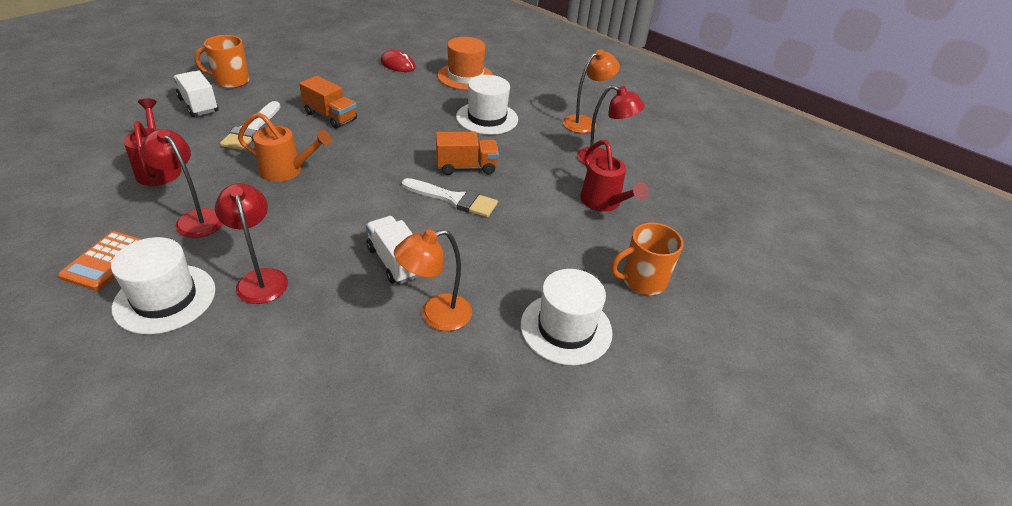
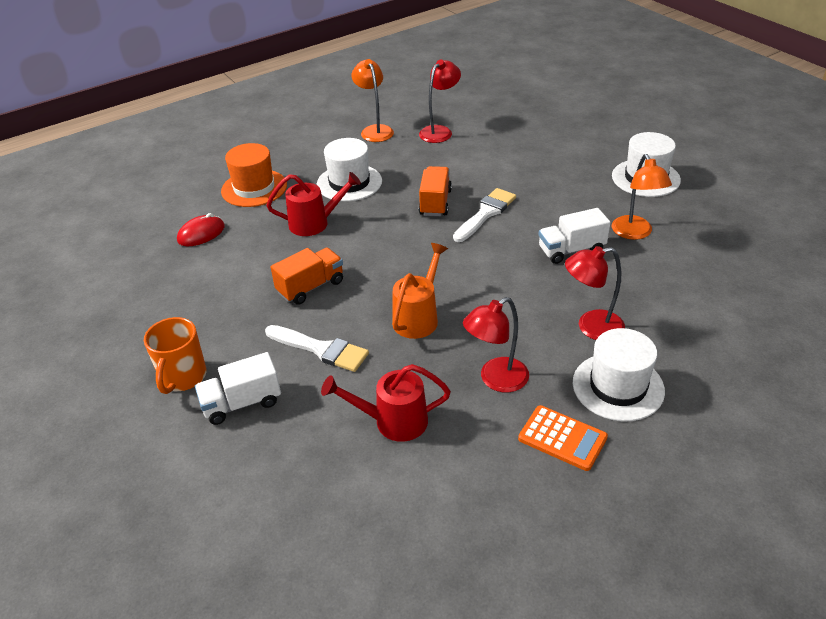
camera: 70 degrees left, 0 degrees up
red watering can [580,140,649,212] -> red watering can moved to [267,172,361,236]
orange mug [611,222,683,295] -> none

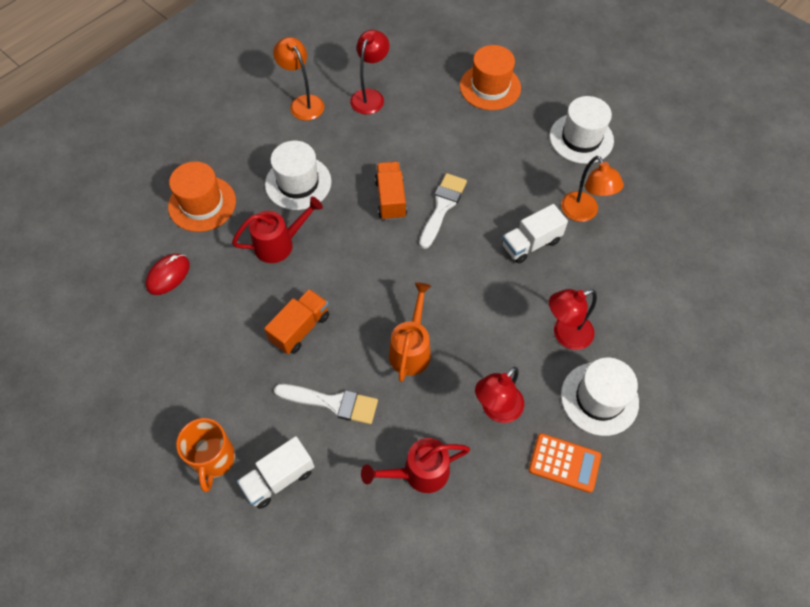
camera: 15 degrees left, 20 degrees up
none -> orange hat [460,45,521,110]

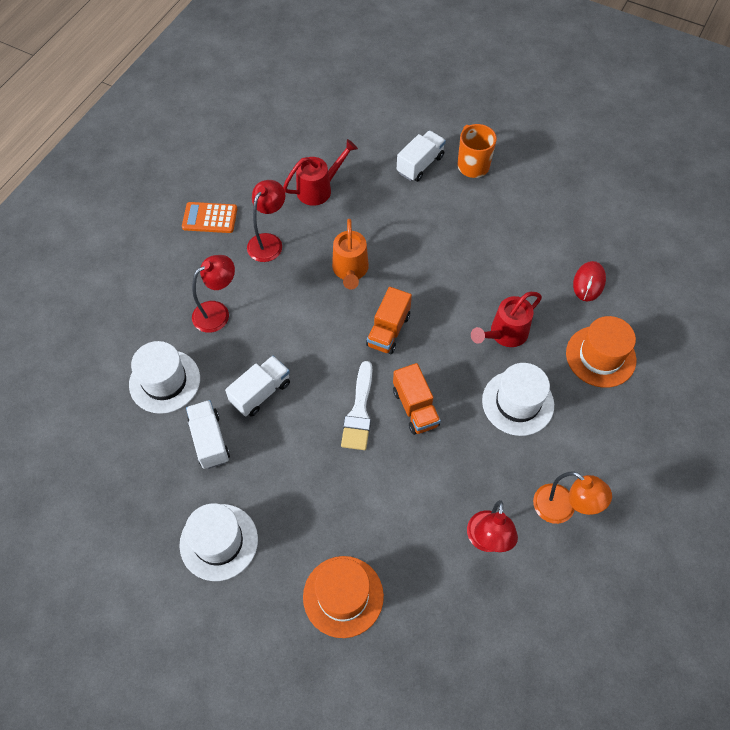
camera: 165 degrees right, 0 degrees up
orange truck [264,289,329,354] -> orange truck moved to [366,287,412,354]
white brush [274,384,378,424] -> none
orange lamp [561,156,624,222] -> white truck [186,400,230,469]
white hat [561,358,639,436] -> white hat moved to [129,341,200,414]

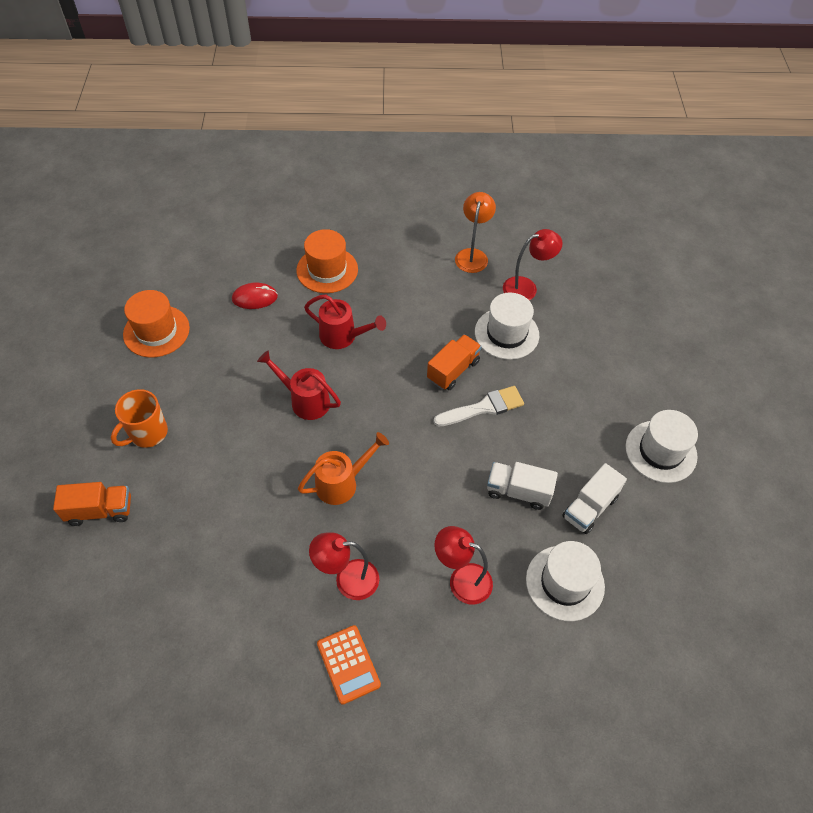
camera: 120 degrees left, 5 degrees down
red watering can [283,139,358,206] -> red watering can moved to [257,350,341,420]
orange hat [303,556,384,638] -> orange hat moved to [123,290,190,358]
orange truck [366,287,412,354] -> orange truck moved to [53,482,131,526]
white truck [397,131,446,182] -> none
white hat [482,363,554,436] -> white hat moved to [475,293,539,360]

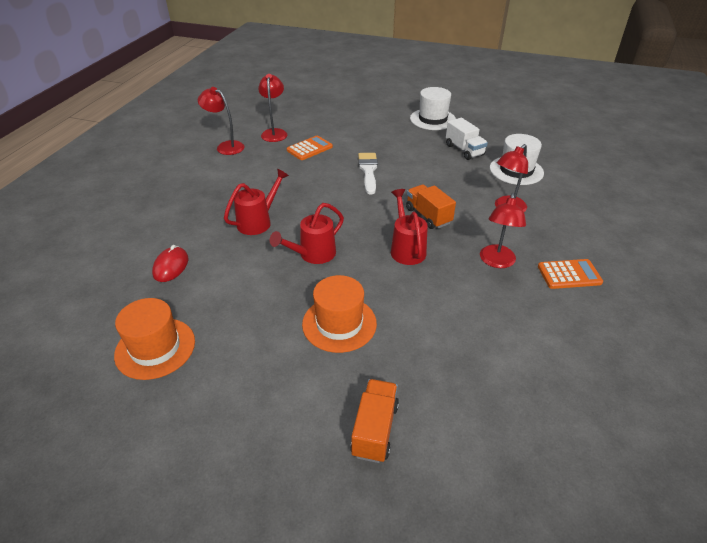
camera: 70 degrees left, 15 degrees down
orange mug [111,389,168,448] -> none
orange hat [296,229,358,293] -> orange hat moved to [302,275,377,353]
orange watering can [298,432,389,505] -> red watering can [391,189,428,265]
orange truck [427,334,482,390] -> orange truck moved to [406,184,456,229]
orange lamp [455,192,496,273] -> red lamp [198,87,244,155]
white hat [475,293,539,360] -> orange calculator [287,135,333,160]
white truck [487,462,558,510] -> none

